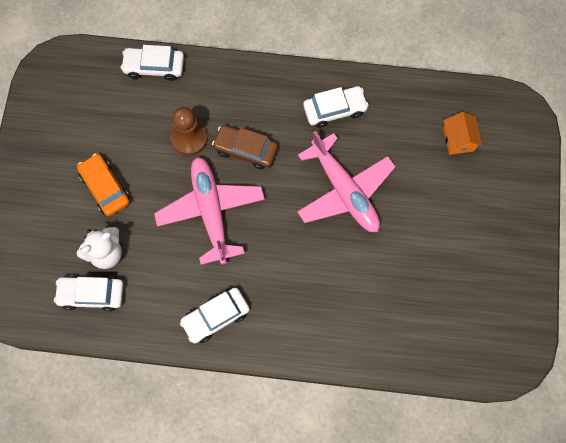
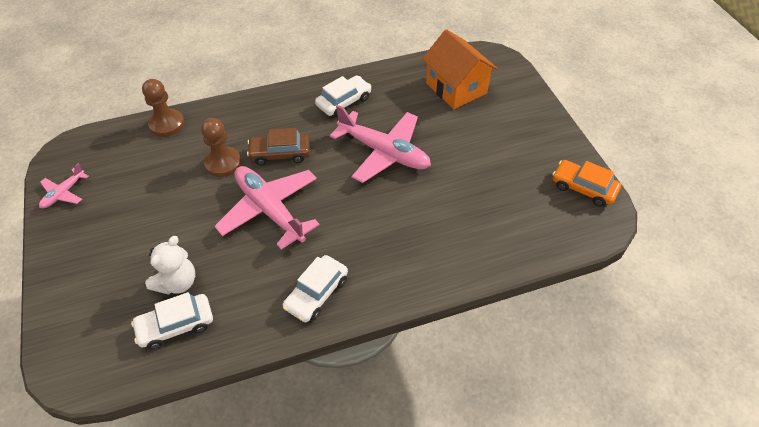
camera: 25 degrees left, 20 degrees down
orange car [77,153,130,216] -> orange car moved to [552,160,621,207]
white car [121,45,184,81] -> brown pawn [142,79,184,137]
orange house [443,112,482,155] -> orange house [422,29,498,109], size x1.83
none -> pink plane [39,163,89,208]

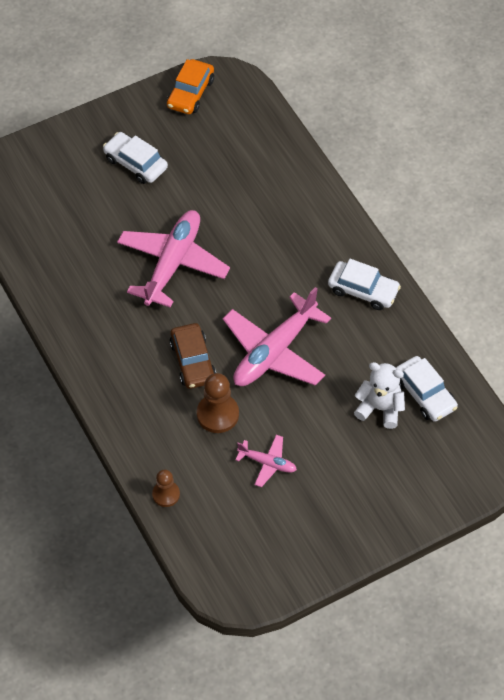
camera: 100 degrees left, 5 degrees up
pink plane [39,163,89,208] -> pink plane moved to [236,435,297,487]
brown pawn [142,79,184,137] -> brown pawn [152,469,180,507], size x0.63
white car [315,76,371,117] -> white car moved to [103,132,168,184]
orange house [422,29,498,109] -> none

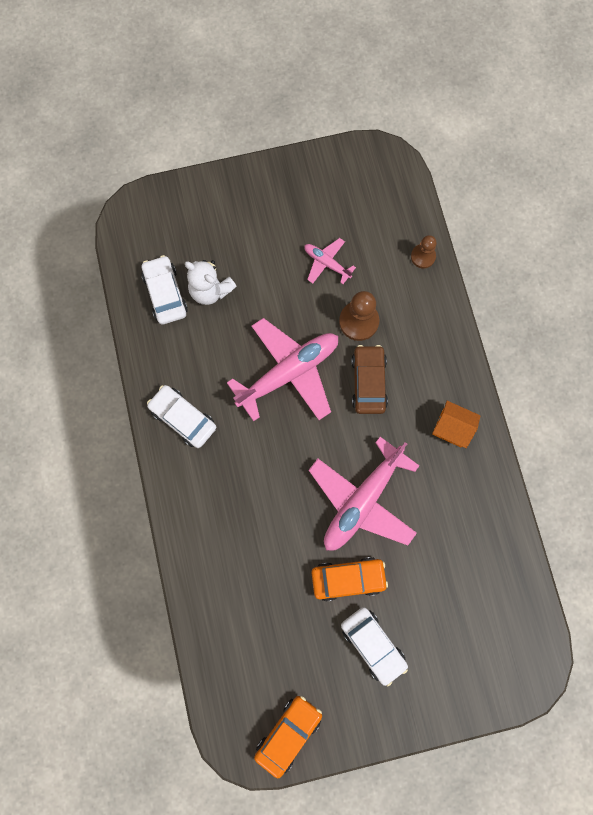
camera: 165 degrees left, 20 degrees up
none -> orange car [311,557,388,601]
none -> orange house [432,401,480,448]

